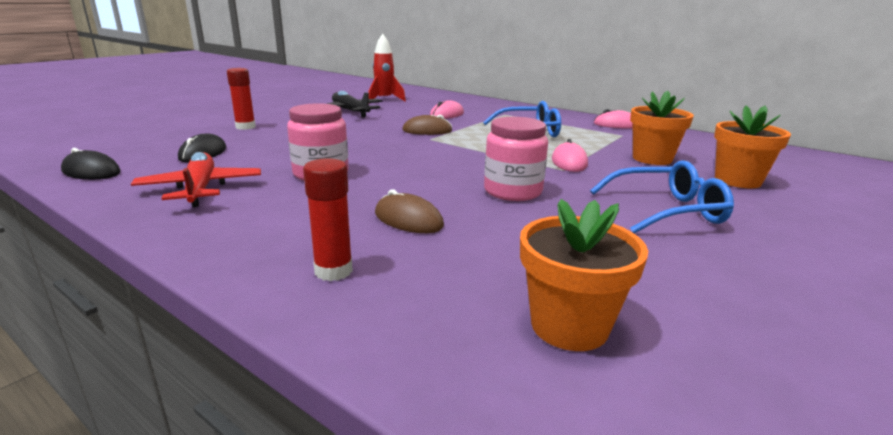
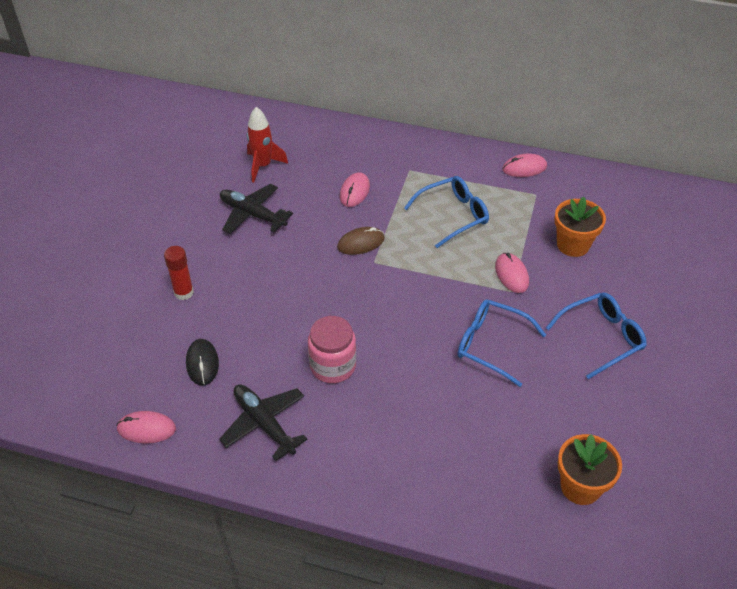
camera: 20 degrees left, 25 degrees up
black mouse [61,148,120,180] -> pink mouse [116,411,176,443]
red plane [131,152,261,207] -> black plane [219,384,308,461]
red glue stick [303,158,353,281] -> none
brown mouse [375,189,444,233] -> none
pink jar [484,117,548,201] -> blue glasses [457,299,546,387]
orange flower pot [714,105,791,188] -> none

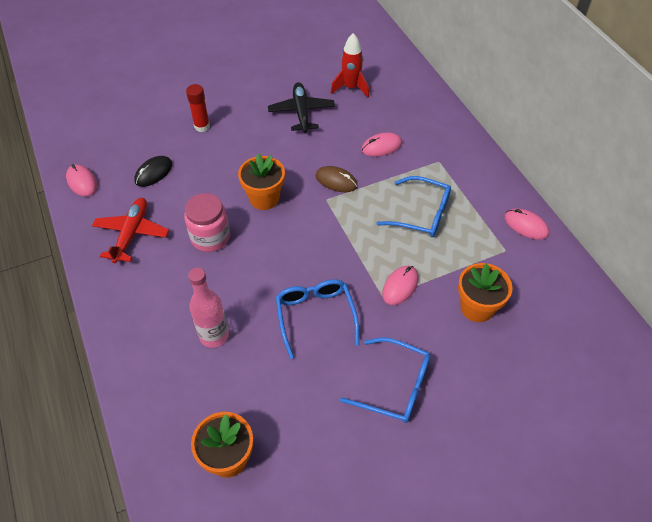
camera: 50 degrees right, 5 degrees up
black plane [219,384,308,461] -> red plane [92,198,169,263]
none -> pink bottle [188,267,229,348]
none -> orange flower pot [238,153,285,210]

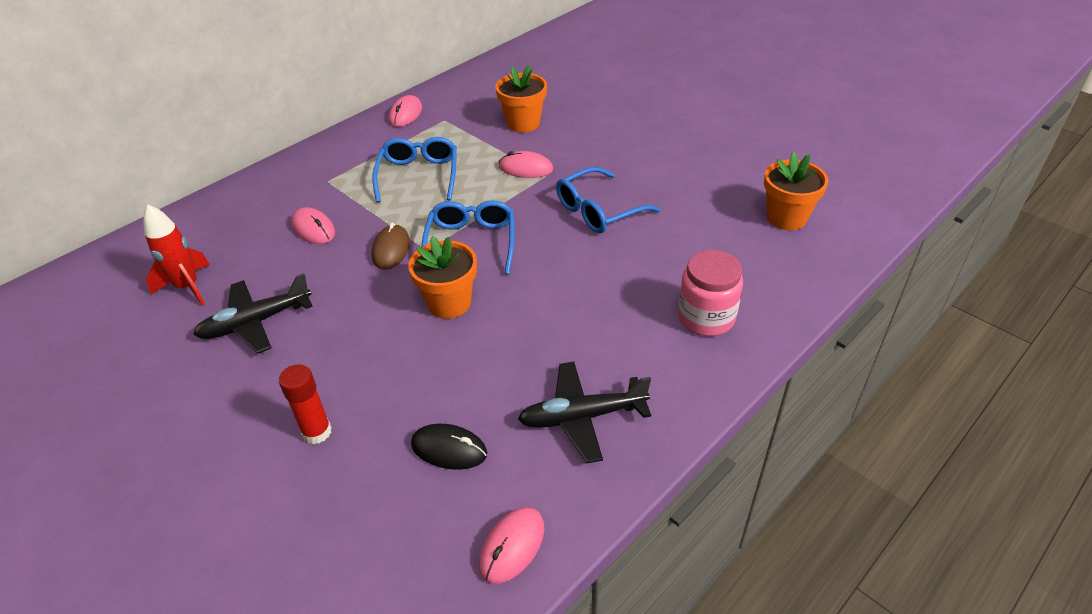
camera: 110 degrees left, 10 degrees down
red plane [92,198,169,263] -> black plane [518,361,651,463]
pink jar [184,193,230,252] -> pink jar moved to [678,250,743,336]
pink bottle [188,267,229,348] -> none
blue glasses [340,337,431,423] -> blue glasses moved to [422,200,515,274]

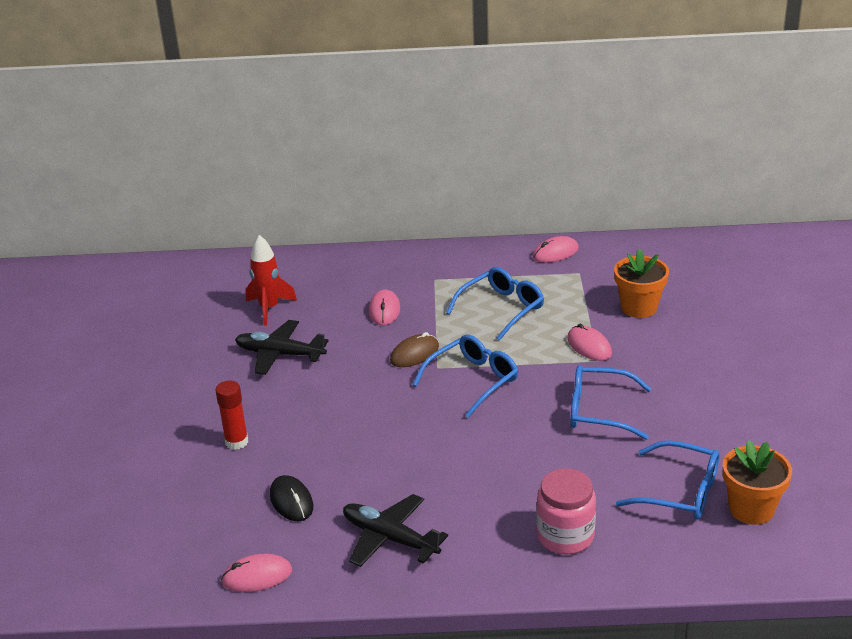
camera: 45 degrees right, 10 degrees down
orange flower pot [408,236,477,319] -> none
none -> blue glasses [616,440,720,519]

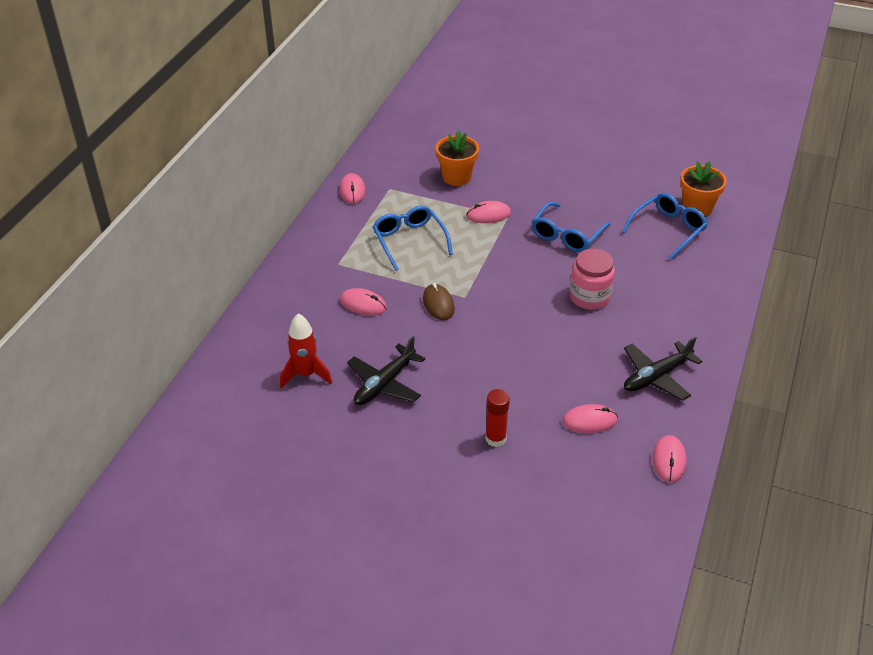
camera: 70 degrees left, 10 degrees up
black mouse [270,475,313,521] -> pink mouse [562,404,618,433]
blue glasses [413,335,518,418] -> none
pink jar [536,468,596,554] -> pink jar moved to [570,249,615,310]

